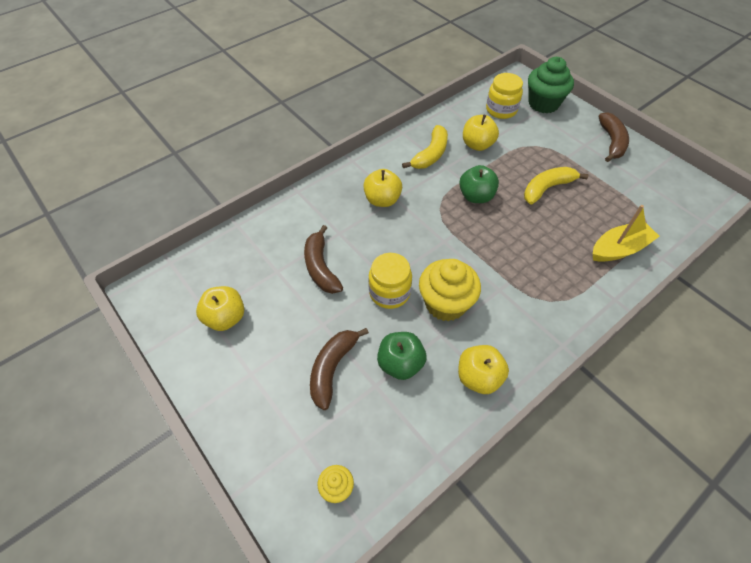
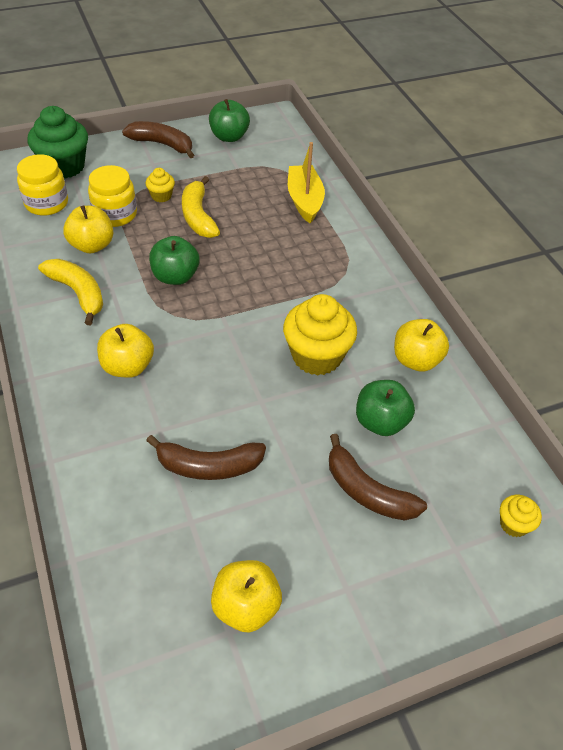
camera: 75 degrees left, 5 degrees down
yellow jar [368,253,412,309] -> yellow jar moved to [88,165,137,227]
none -> yellow cupcake [145,168,175,202]
none -> green apple [209,99,250,142]

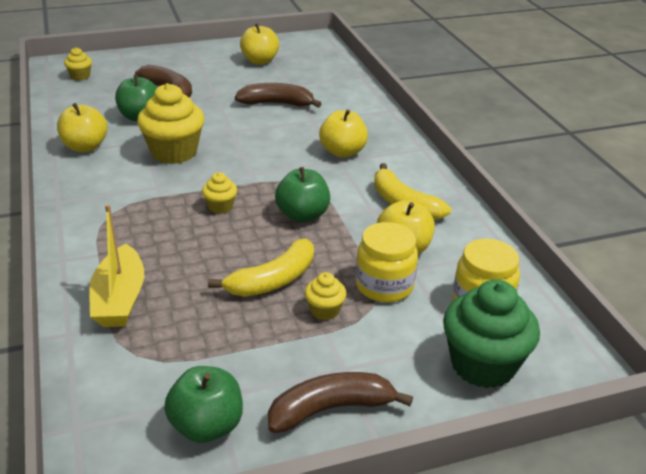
camera: 175 degrees left, 15 degrees down
brown banana [122,121,194,158] -> brown banana turned 135 degrees clockwise [268,372,413,433]
yellow banana [182,176,220,238] -> yellow banana turned 60 degrees clockwise [208,238,314,297]
none -> yellow cupcake [202,172,237,214]

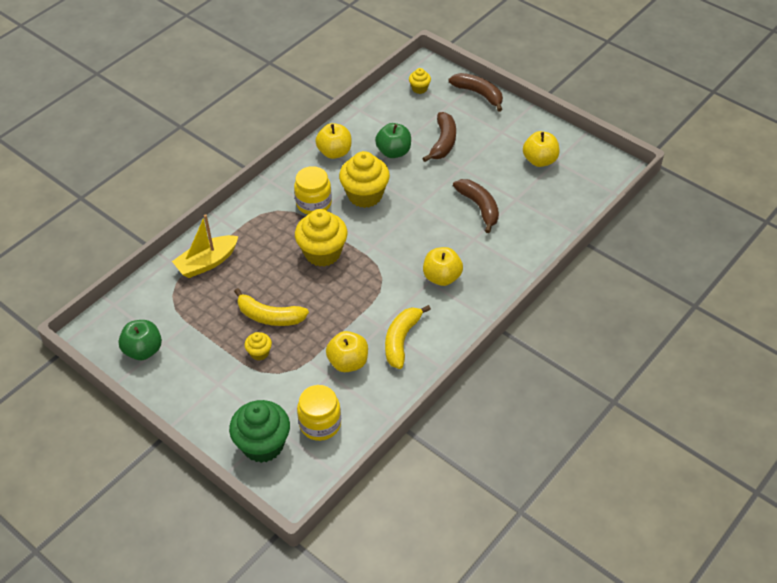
camera: 60 degrees right, 15 degrees up
yellow cupcake [202,172,237,214] -> yellow cupcake [295,209,348,267], size x2.07
brown banana [268,372,413,433] -> brown banana moved to [449,73,503,112]
green apple [275,167,330,222] -> none
yellow jar [356,222,418,302] -> yellow jar moved to [294,166,332,214]

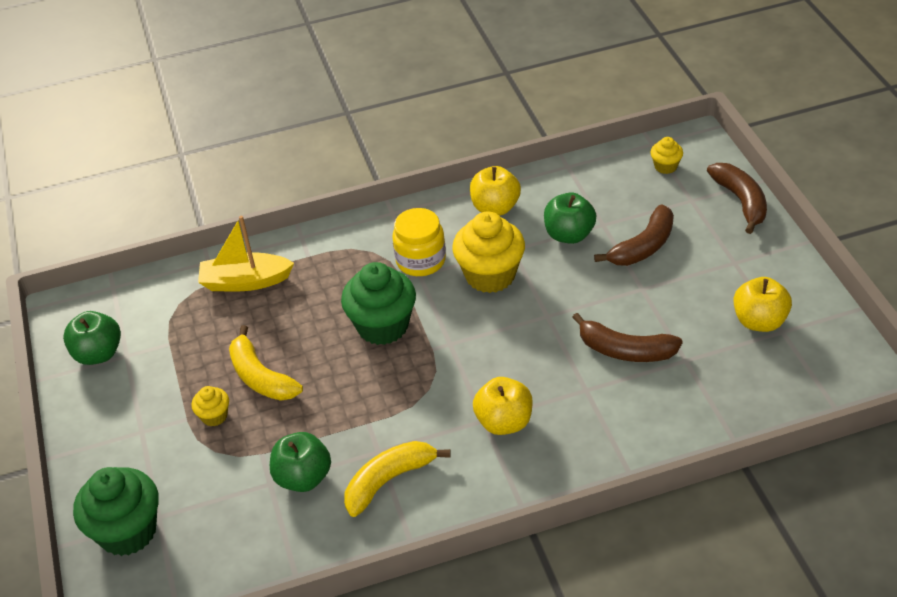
camera: 35 degrees right, 5 degrees down
yellow cupcake [295,209,348,267] -> green cupcake [341,262,416,345]
yellow jar [297,385,341,441] -> none
yellow apple [326,331,368,372] -> green apple [270,432,331,492]
brown banana [453,179,499,233] -> brown banana turned 105 degrees clockwise [572,313,683,362]

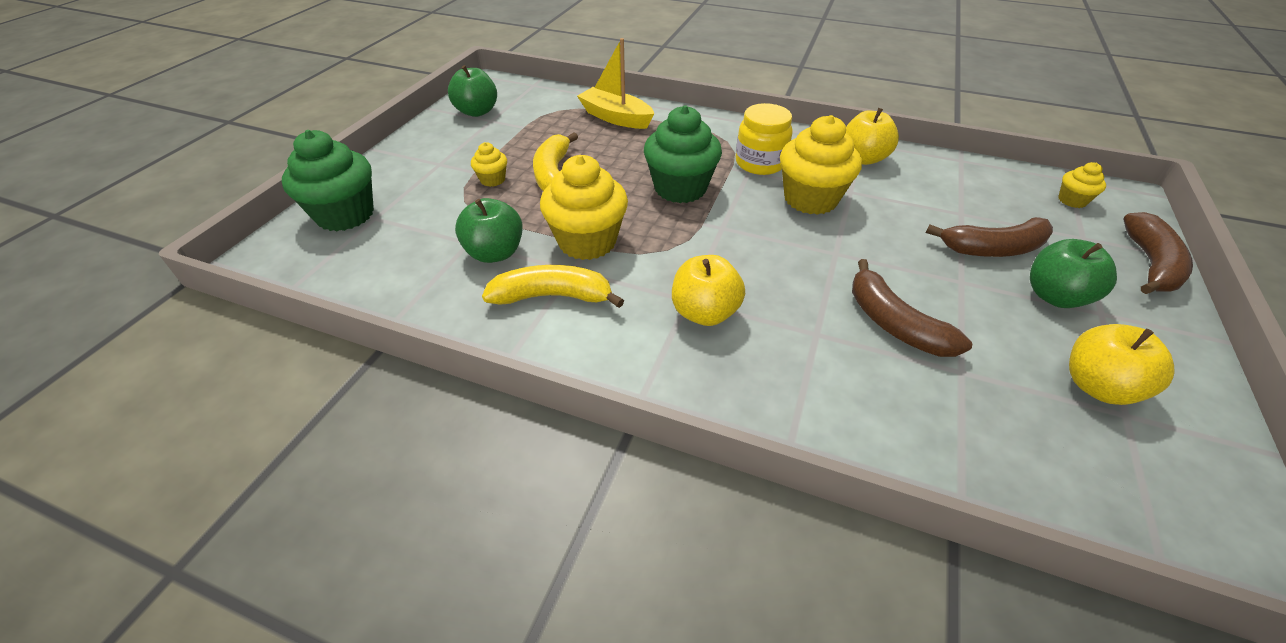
camera: 35 degrees right, 0 degrees up
green apple [544,193,597,244] -> green apple moved to [1030,239,1117,308]
none -> yellow cupcake [540,155,628,260]

